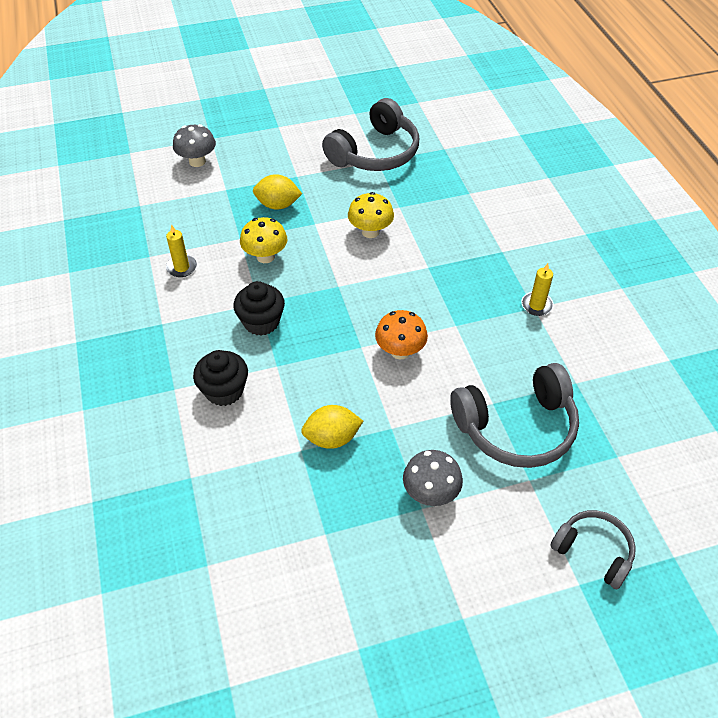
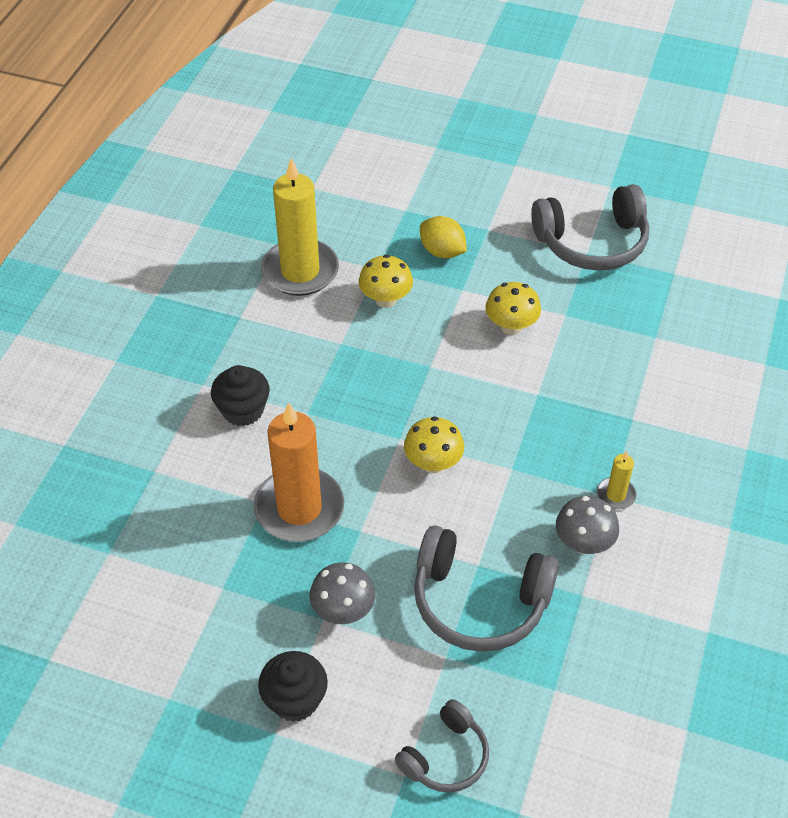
camera: 35 degrees right, 0 degrees up
yellow candle [166,224,197,277] -> yellow candle [261,158,339,296], size x2.27
grey mushroom [173,124,216,167] -> grey mushroom moved to [556,496,619,554]
black cupcake [233,281,285,336] -> black cupcake moved to [258,651,328,722]
yellow lemon [301,405,363,449] -> orange candle [254,403,344,542]
orange mushroom [375,310,428,360] -> yellow mushroom [404,416,464,473]
grey headphones [550,510,636,589] -> grey headphones turned 60 degrees clockwise [395,699,489,792]

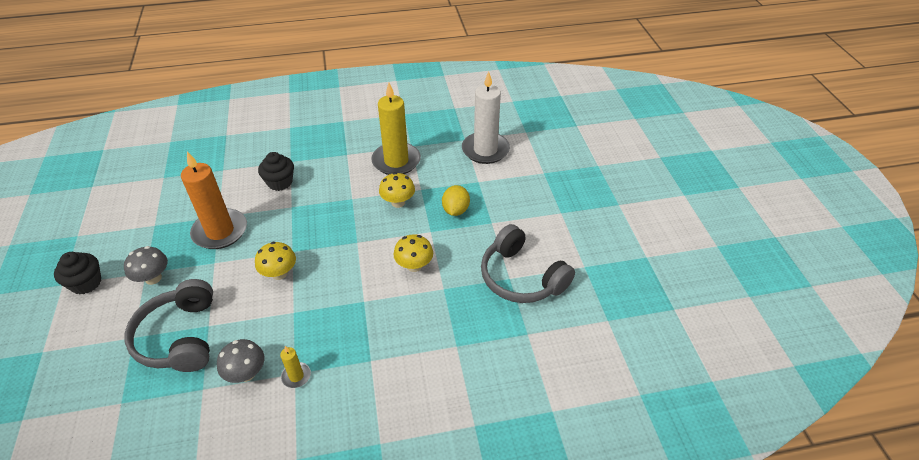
camera: 60 degrees right, 5 degrees down
grey headphones [395,699,489,792] -> none
none -> white candle [462,71,510,164]

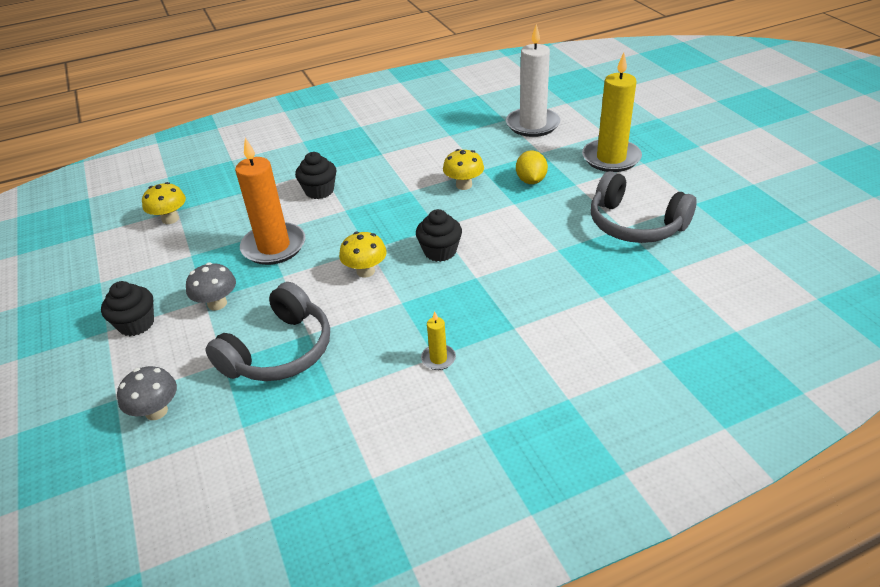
camera: 10 degrees left, 5 degrees down
grey headphones [125,279,213,372] -> grey headphones turned 120 degrees counterclockwise [205,282,330,381]
grey mushroom [217,339,264,383] -> grey mushroom moved to [117,366,177,420]
yellow candle [371,83,421,175] -> yellow candle moved to [582,53,642,172]
yellow mushroom [393,234,433,272] -> yellow mushroom moved to [142,182,186,224]
none -> black cupcake [416,209,462,262]

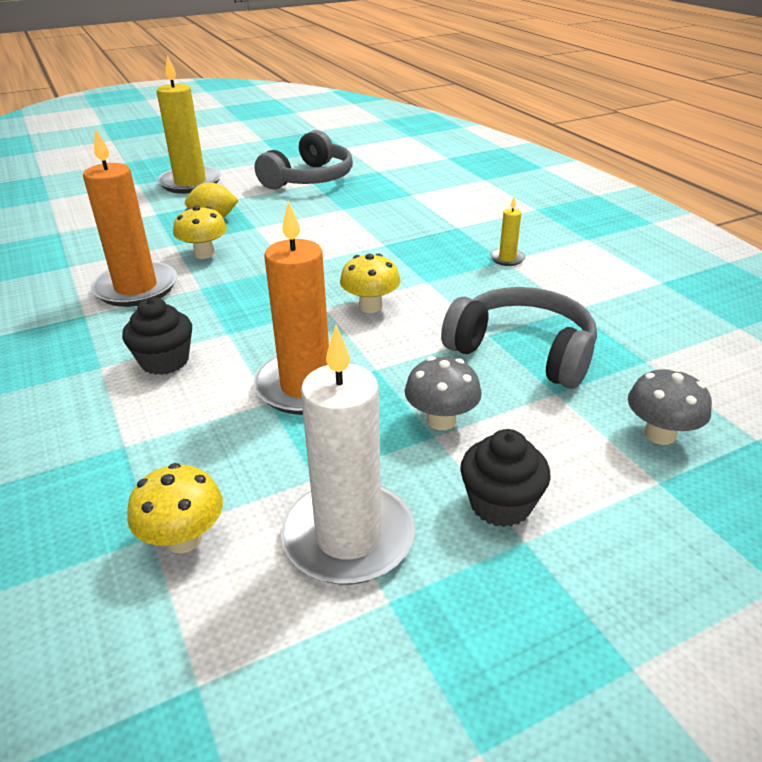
camera: 95 degrees left, 5 degrees down
black cupcake [416,209,462,262] -> none
white candle [506,24,560,137] -> white candle moved to [281,325,415,585]
none -> orange candle [83,128,177,307]

